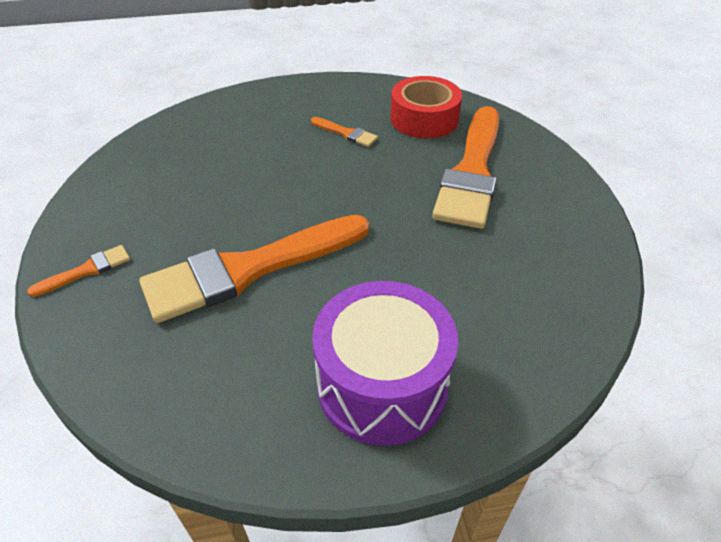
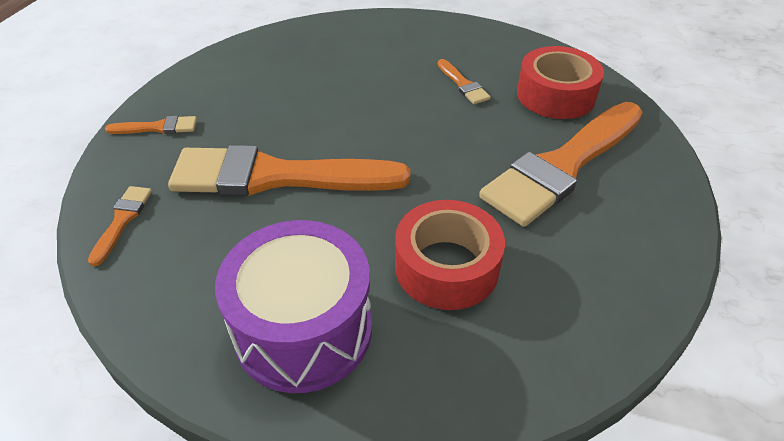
camera: 30 degrees right, 0 degrees up
none -> orange brush [88,186,152,266]
none -> red tape [395,200,505,310]

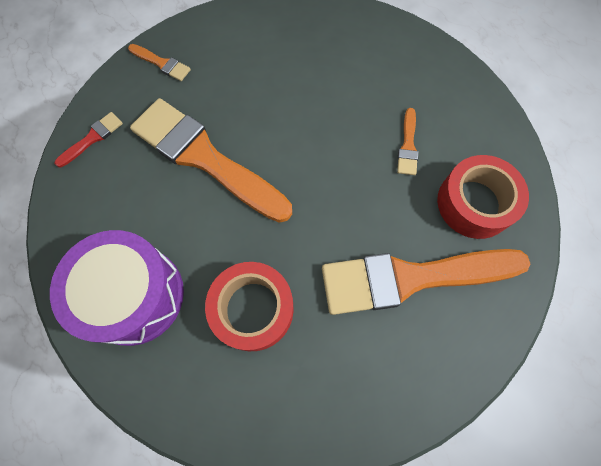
camera: 35 degrees right, 25 degrees up
orange brush [88,186,152,266] -> red brush [55,112,123,167]

